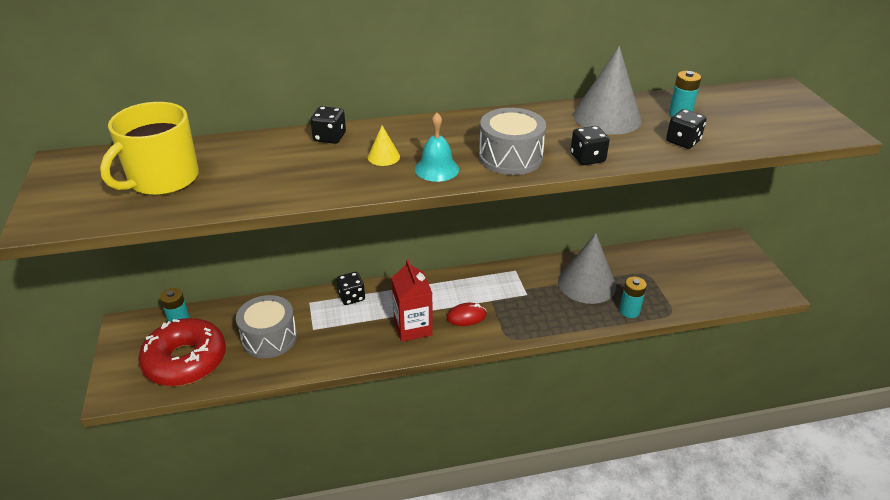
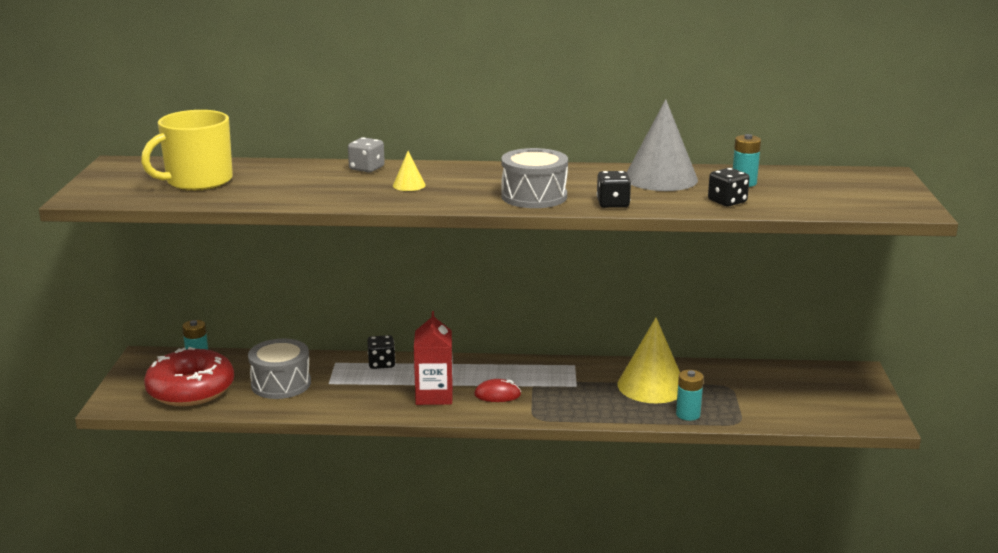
camera: 15 degrees right, 15 degrees down
black dice [310,106,346,144] -> grey dice [348,137,385,173]
turquoise bell [415,113,459,182] -> none
grey cone [558,233,616,304] -> yellow cone [618,318,680,403]

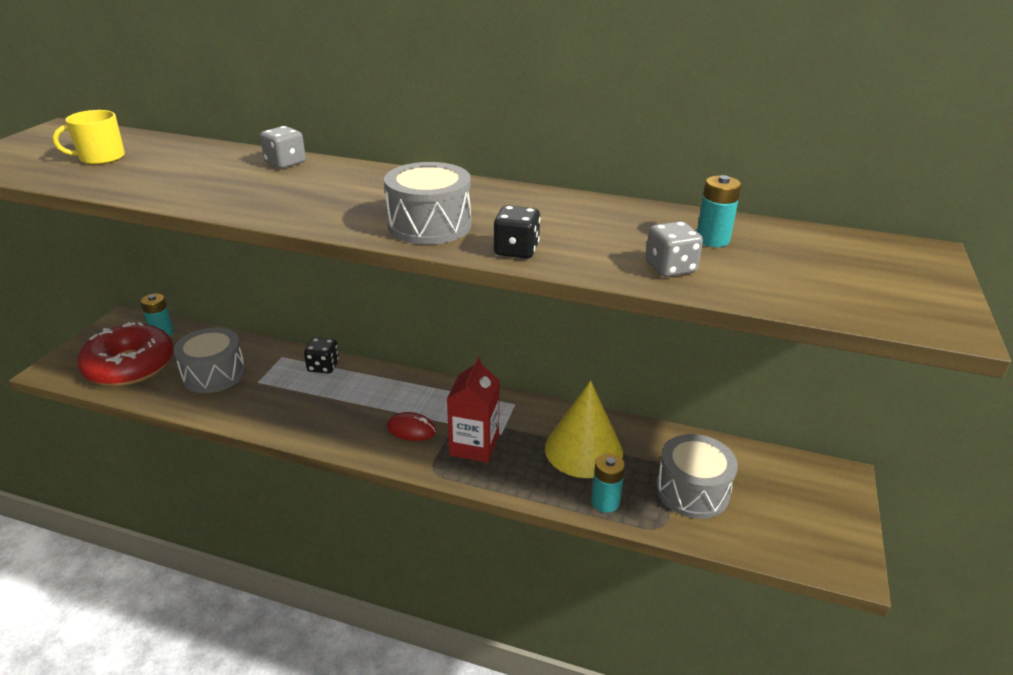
camera: 15 degrees right, 10 degrees up
yellow mug [141,110,233,191] -> yellow mug [53,110,125,165], size x0.59
yellow cone [393,151,426,191] -> none
red carton [414,311,453,405] -> red carton moved to [447,357,500,463]
grey cone [627,99,698,191] -> none
black dice [708,168,750,206] -> grey dice [645,221,703,277]
none -> grey drum [656,434,738,519]

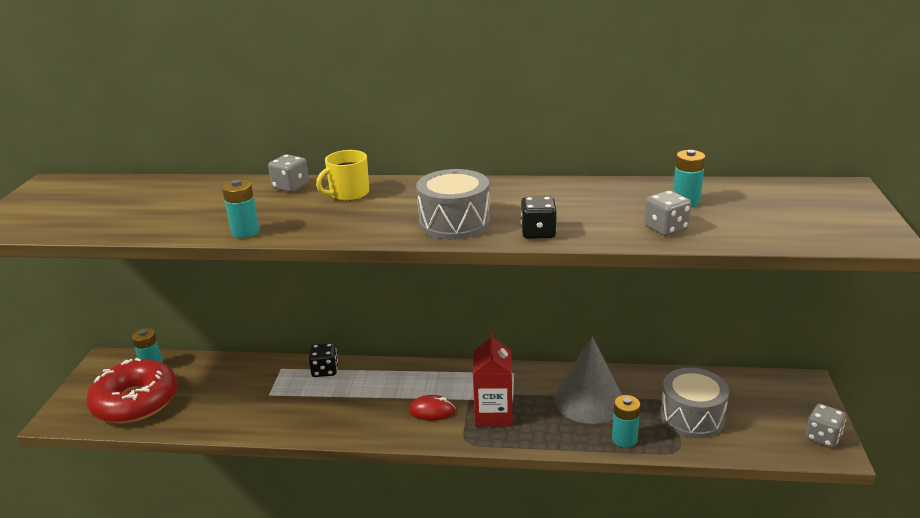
camera: 10 degrees left, 5 degrees down
yellow mug [53,110,125,165] -> yellow mug moved to [316,150,369,201]
grey drum [174,328,246,393] -> none
yellow cone [545,381,623,478] -> grey cone [554,337,622,424]
none -> turquoise battery [222,180,259,238]
none -> grey dice [805,403,846,448]

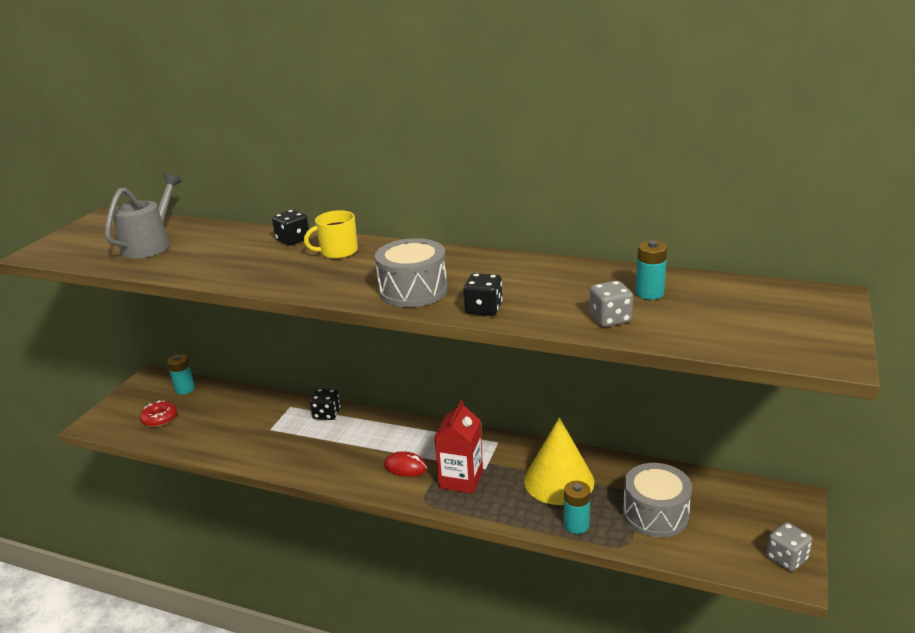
camera: 15 degrees right, 0 degrees up
red donut [86,358,177,424] -> red donut [140,401,177,427], size x0.47
turquoise battery [222,180,259,238] -> none
grey dice [268,154,309,192] -> black dice [272,210,309,246]
grey cone [554,337,622,424] -> yellow cone [524,417,594,505]
none -> grey watering can [105,173,181,259]

